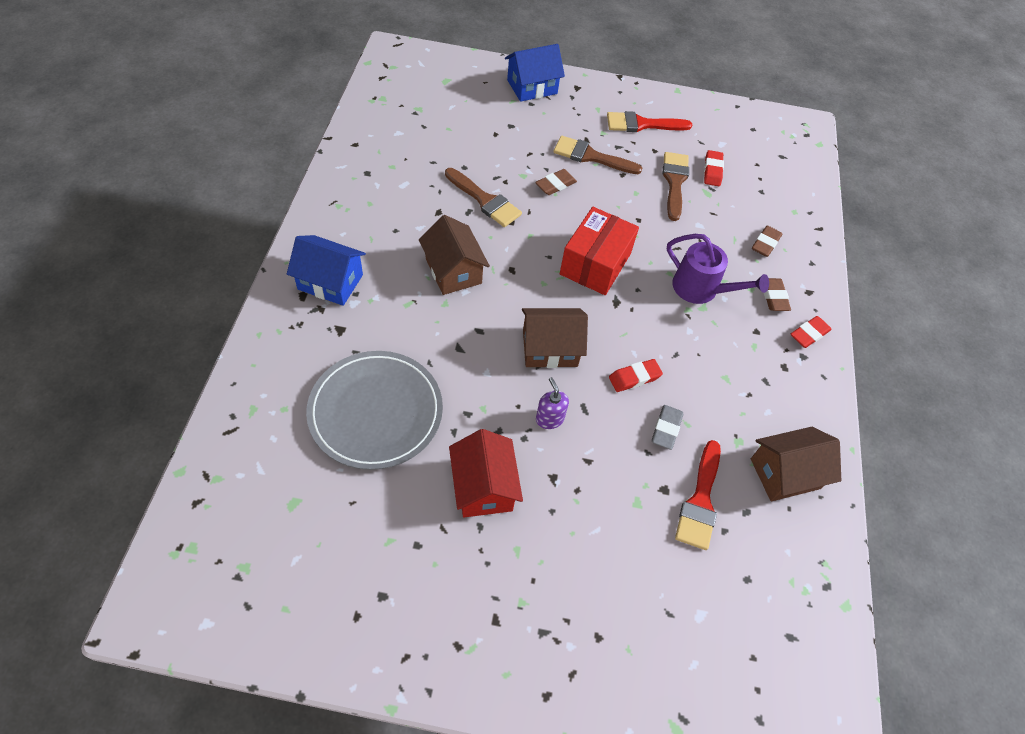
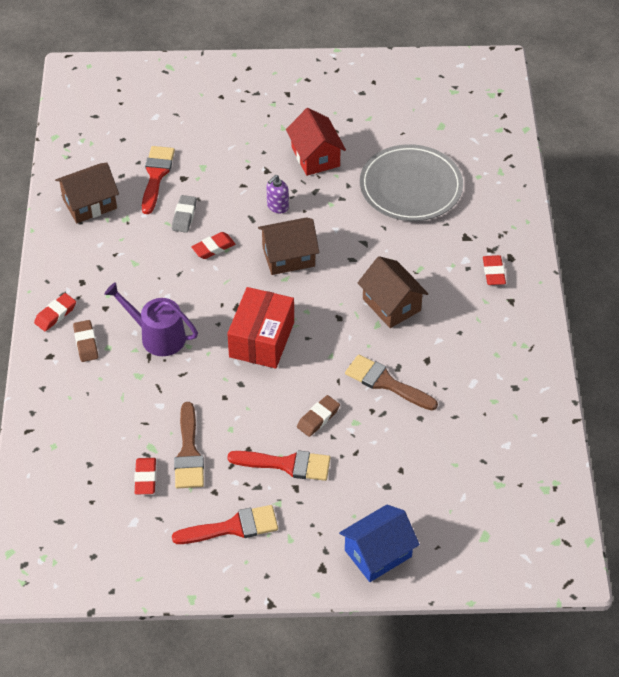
camera: 175 degrees right, 5 degrees down
blue house [287,235,366,306] -> red eraser [483,255,506,285]
purple soap dispenser [536,377,569,429] -> purple soap dispenser turned 75 degrees clockwise [266,175,289,214]
brown brush [553,136,642,174] -> red brush [227,450,330,481]
brown eraser [752,225,783,257] -> none

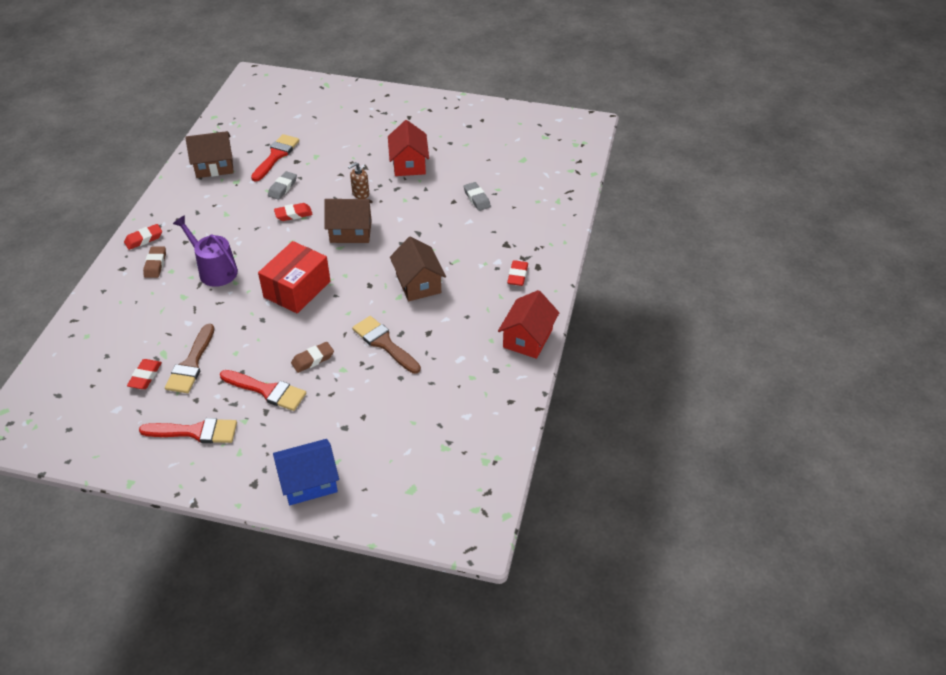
camera: 15 degrees right, 5 degrees down
purple soap dispenser [266,175,289,214] -> brown soap dispenser [348,162,369,199]
grey plate [360,144,463,221] -> grey eraser [464,182,491,211]
none -> red house [498,290,559,359]

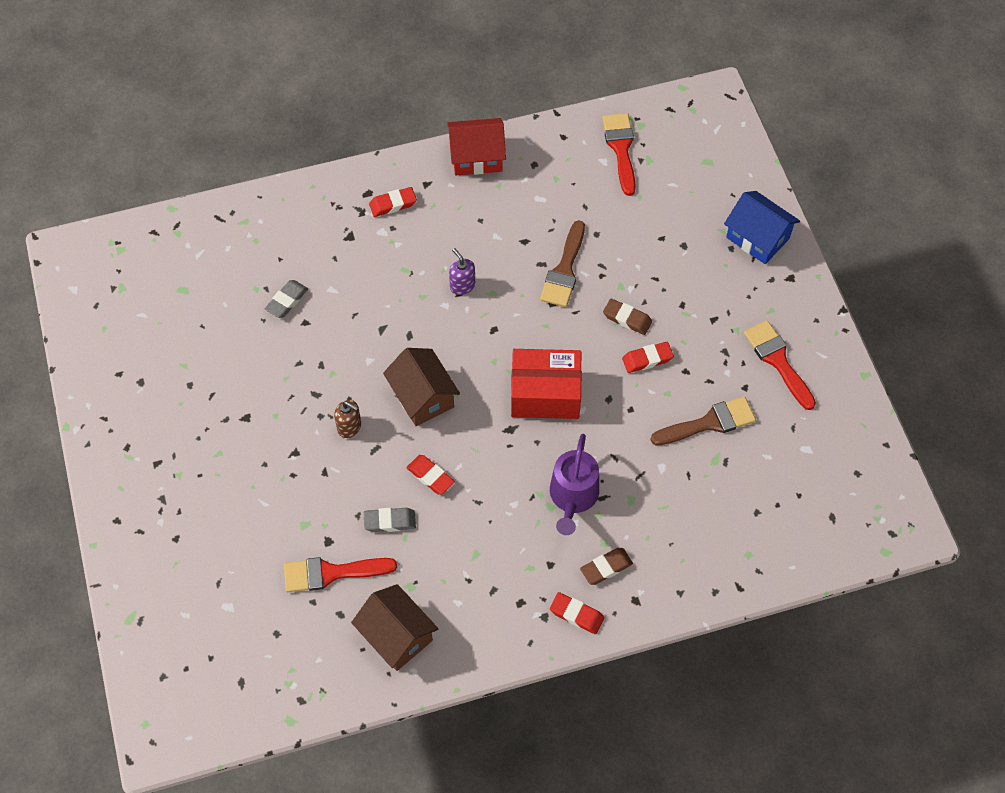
camera: 120 degrees left, 15 degrees up
red eraser [127,359,162,389] -> red eraser moved to [622,342,674,373]
red brush [220,370,306,411] -> red brush moved to [602,113,636,196]
red house [388,120,429,176] -> none
brown house [390,236,446,301] -> purple soap dispenser [449,248,475,295]

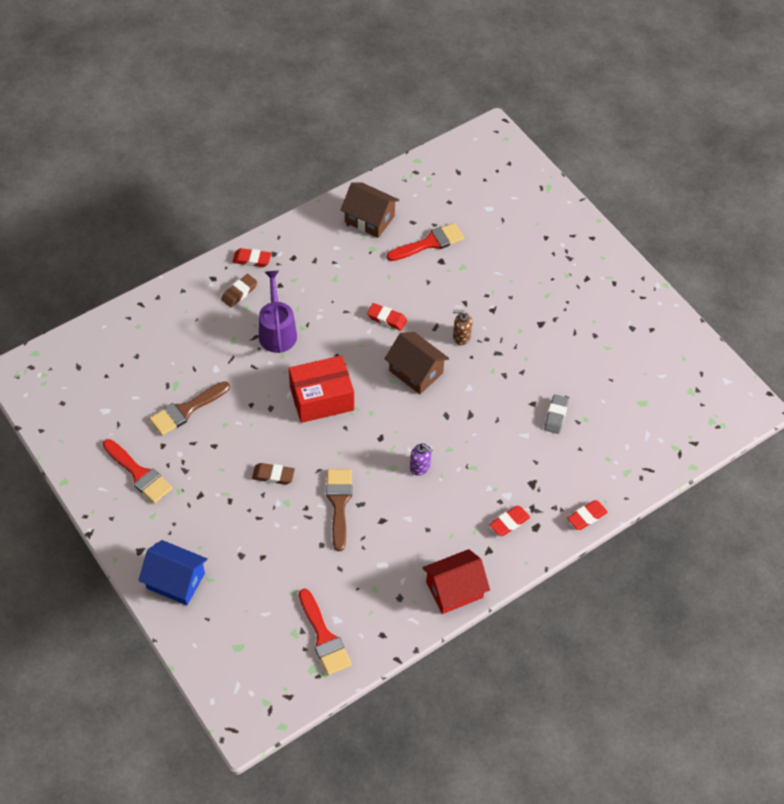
camera: 160 degrees right, 5 degrees down
grey eraser [364,508,416,532] -> none
red eraser [622,342,674,373] -> red eraser moved to [567,500,608,530]

